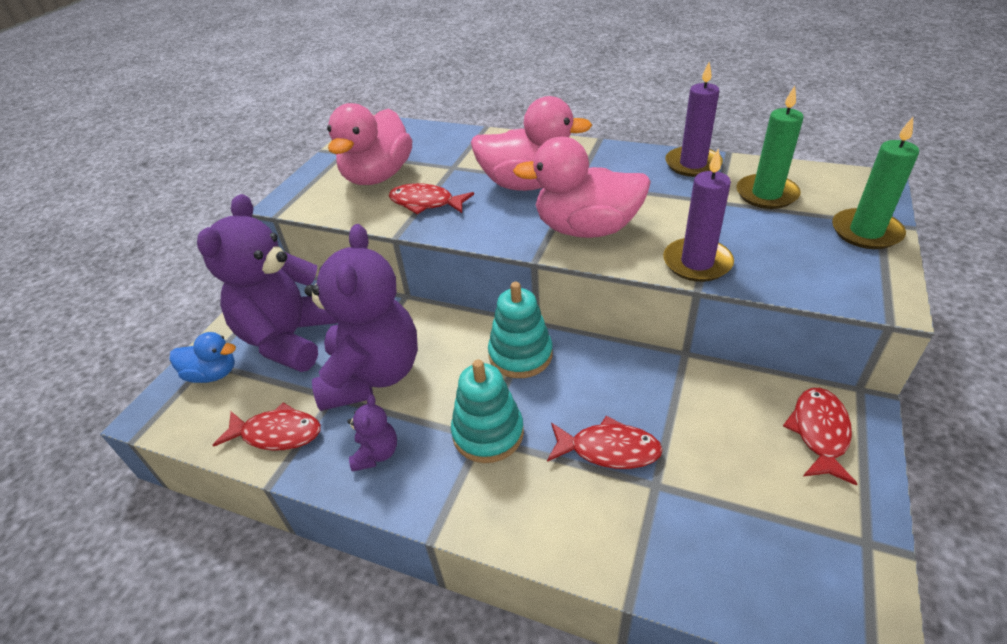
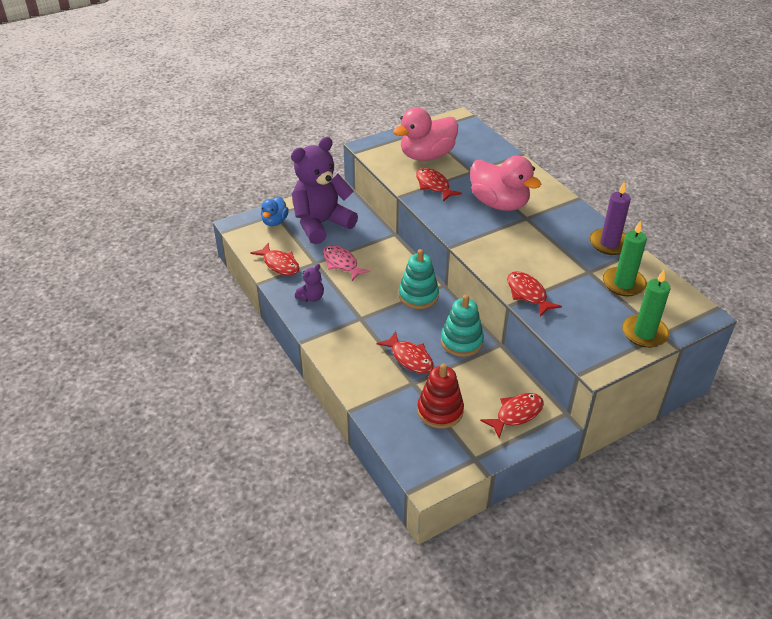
camera: 35 degrees right, 0 degrees up
blue duck [169,332,236,383] -> blue duck turned 60 degrees clockwise [261,196,289,226]
purple teddy bear [304,224,418,411] -> pink fish [323,245,371,281]
turquoise stacking toy [451,359,524,463] -> turquoise stacking toy moved to [441,295,484,357]
pink duck [513,137,651,238] -> none
purple candle [663,149,734,282] -> red fish [507,271,562,317]
none -> red stacking toy [417,363,464,429]

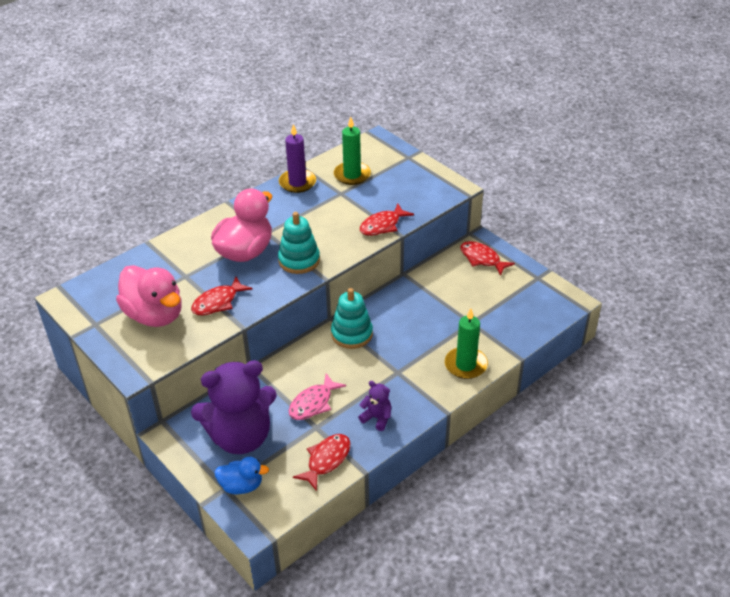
camera: 100 degrees left, 0 degrees up
purple teddy bear [291,137,358,244] -> purple teddy bear turned 60 degrees counterclockwise [191,360,277,454]
red fish [377,331,434,373] -> none
red stacking toy [417,363,464,429] -> none
turquoise stacking toy [441,295,484,357] -> turquoise stacking toy moved to [278,212,320,274]
green candle [622,270,670,348] -> green candle moved to [445,308,488,379]

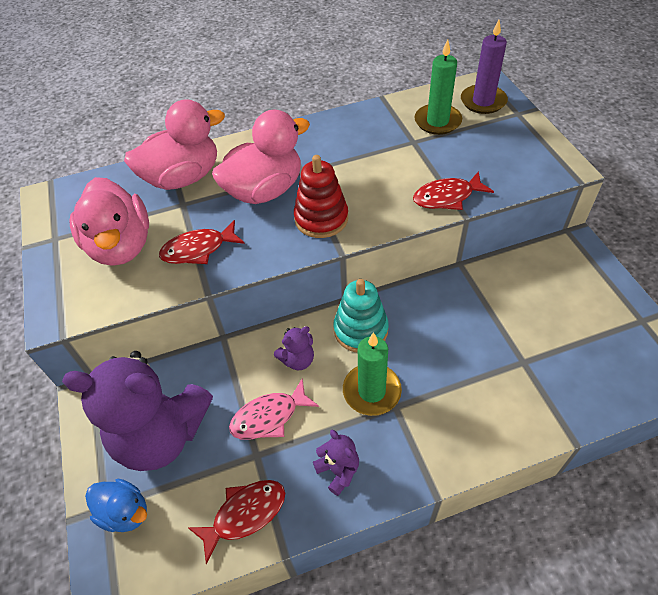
camera: 25 degrees right, 10 degrees up
turquoise stacking toy [278,212,320,274] -> red stacking toy [294,155,348,238]
purple candle [279,124,316,193] -> purple candle moved to [461,20,508,114]
green candle [445,308,488,379] -> green candle moved to [343,332,402,416]
red fish [460,241,515,276] -> none
none -> pink duck [124,99,225,190]
none -> purple teddy bear [274,326,314,371]

